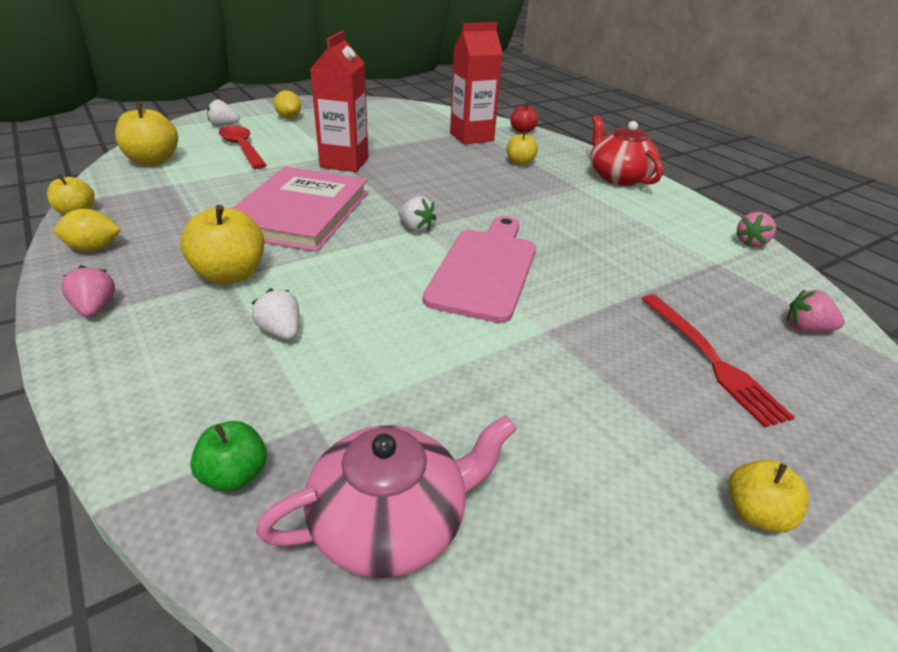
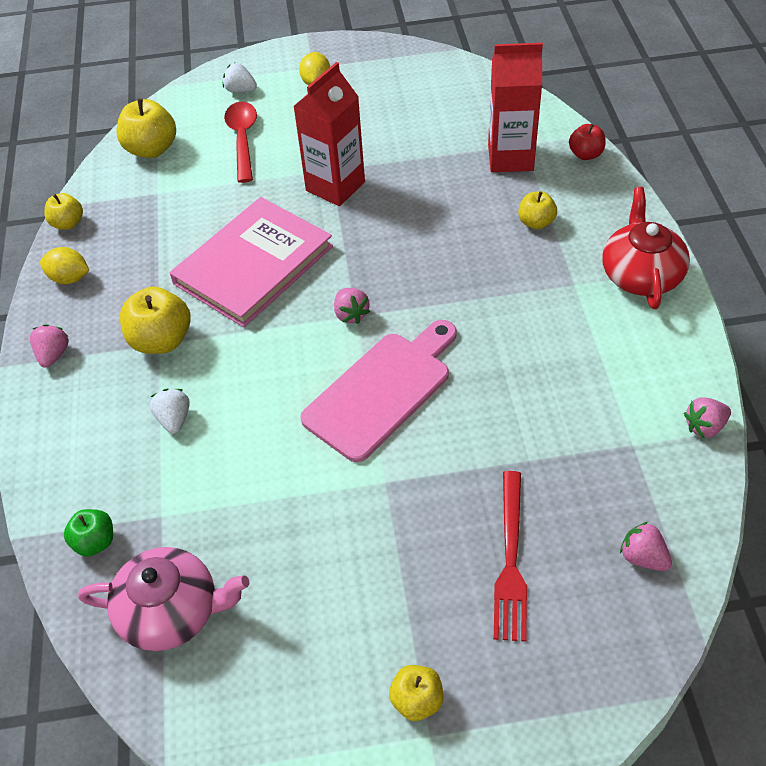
camera: 30 degrees right, 15 degrees up
white strawberry [398,196,437,232] -> pink strawberry [334,288,370,324]

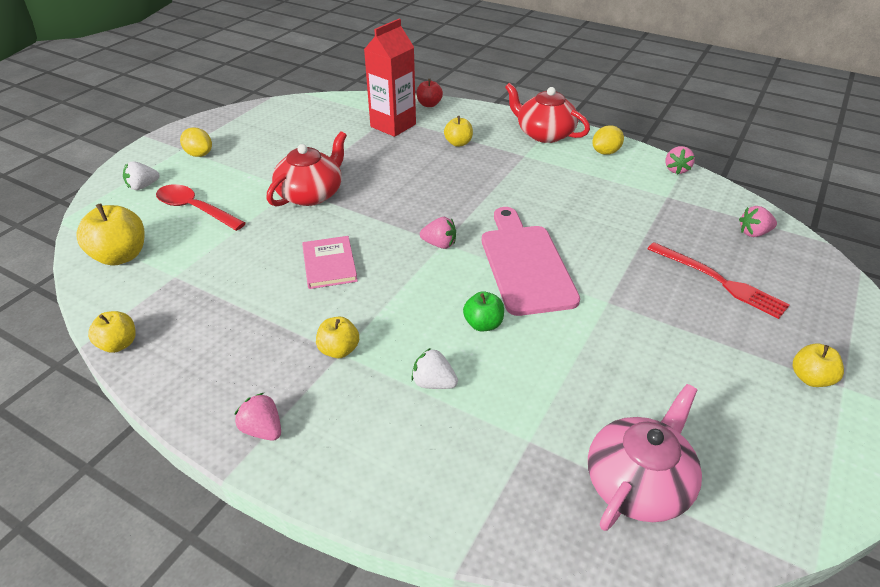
camera: 55 degrees left, 10 degrees down
yellow lemon [40,247,89,284] -> yellow lemon moved to [592,125,624,155]
green apple [64,509,113,557] -> green apple moved to [463,291,504,332]
yellow apple [120,287,191,354] -> yellow apple [316,316,359,358], size x0.60
pink book [170,197,333,327] -> pink book [302,236,358,289], size x0.51
red carton [293,62,365,206] -> red teapot [266,131,347,206]

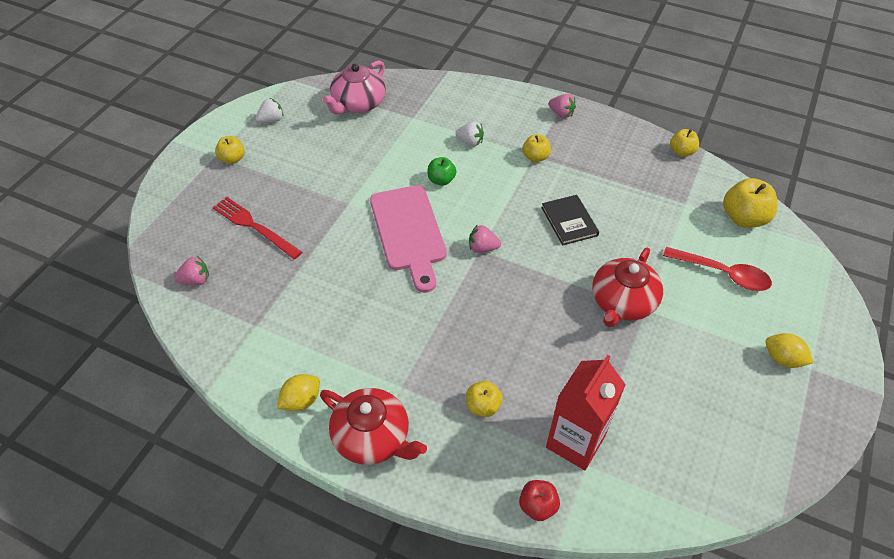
camera: 175 degrees right, 10 degrees up
white strawberry [123,161,159,190] -> white strawberry moved to [255,98,284,123]
pink book [302,236,358,289] -> black book [541,195,599,245]
pink strawberry [665,146,695,175] -> none

